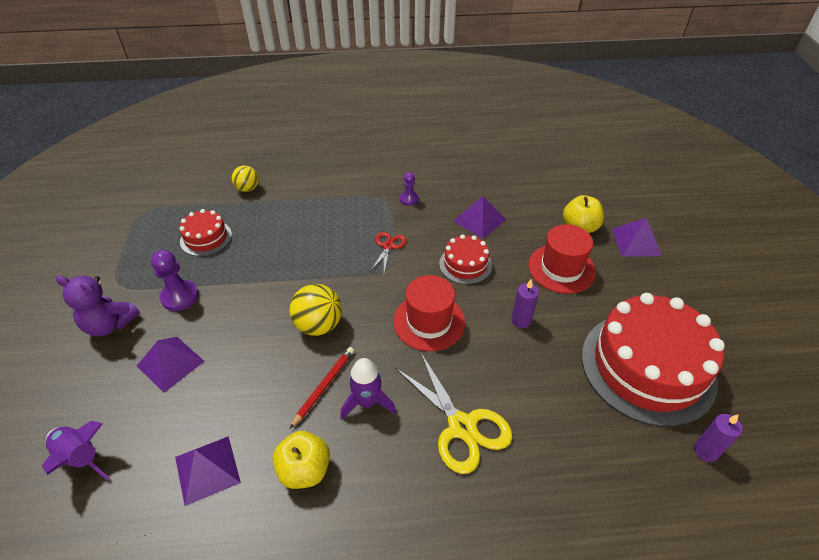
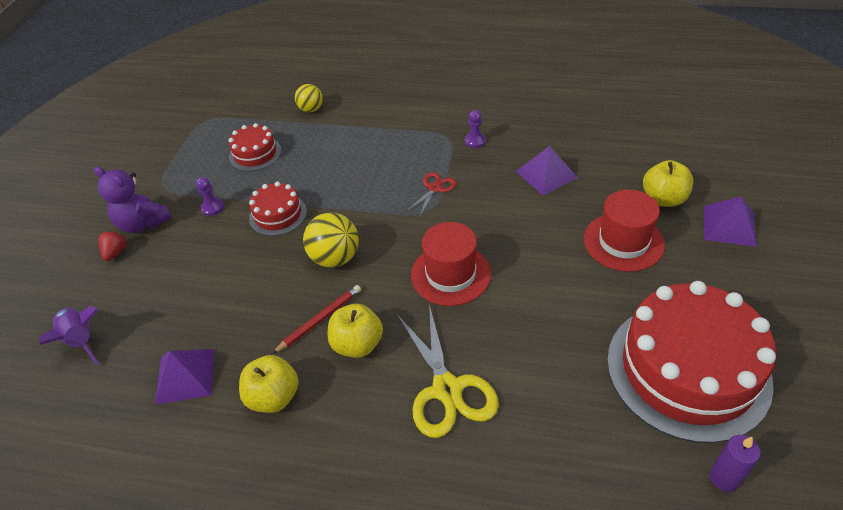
camera: 20 degrees right, 0 degrees up
purple pyramid [137,337,205,393] -> none
purple pawn [151,250,199,311] -> purple pawn [196,177,224,216], size x0.61
purple rocket [340,358,396,420] -> yellow apple [328,304,383,358]
red cake [439,234,492,284] -> red cake moved to [249,182,307,236]
purple candle [511,279,539,328] -> none
none -> red strawberry [98,230,127,261]

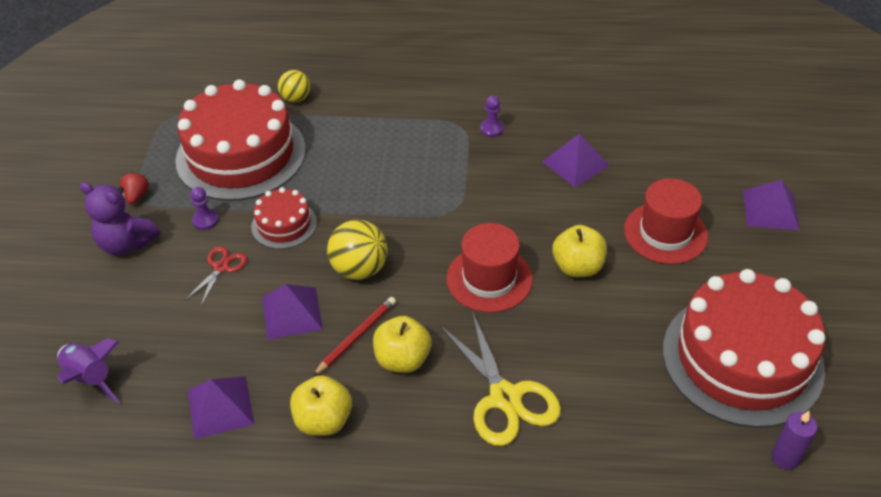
camera: 10 degrees left, 0 degrees up
red strawberry [98,230,127,261] -> red strawberry moved to [120,172,149,205]
red cake [229,123,281,171] -> red cake [176,79,306,201], size x2.13
red scissors [406,172,456,218] -> red scissors moved to [185,246,247,306]
yellow apple [643,160,693,207] -> yellow apple moved to [552,225,607,277]
none -> purple pyramid [262,284,323,340]

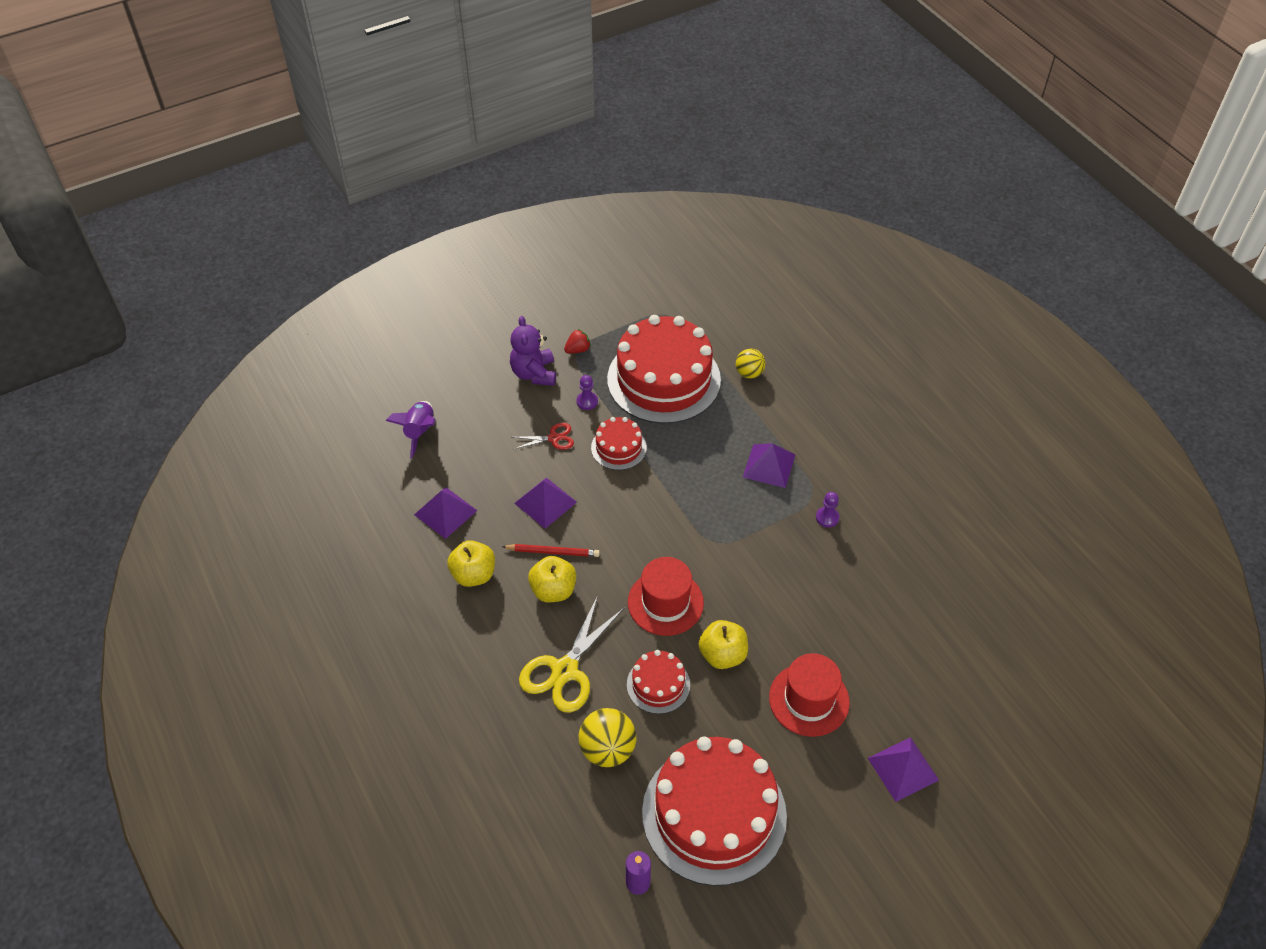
camera: 55 degrees right, 5 degrees up
yellow ball [327,220,388,280] -> yellow ball moved to [578,708,636,767]
purple pyramid [542,134,610,187] -> purple pyramid moved to [743,443,795,488]
none -> red cake [627,650,690,714]

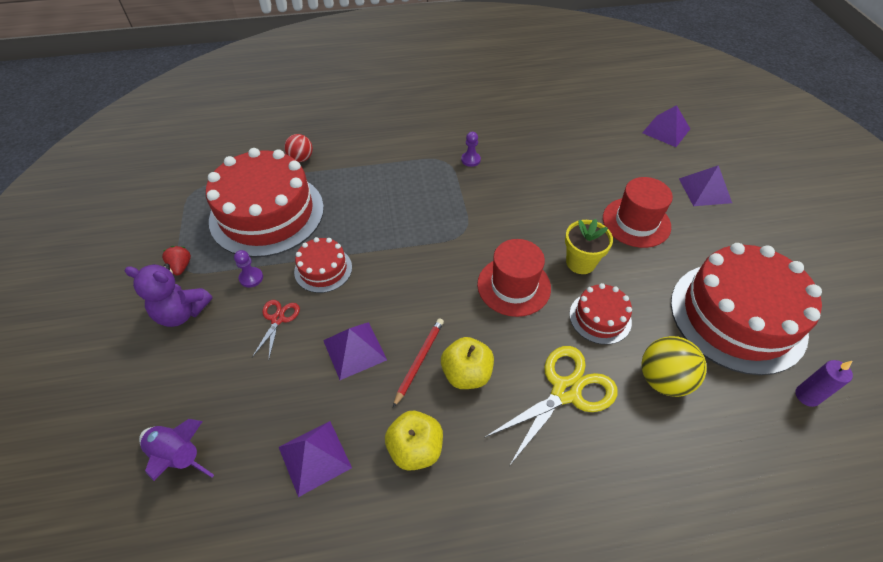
camera: 70 degrees left, 0 degrees up
yellow scissors [519,596,624,712] -> yellow scissors turned 90 degrees counterclockwise [484,346,618,465]
yellow apple [699,620,748,669] -> yellow flower pot [565,219,613,274]
yellow ball [736,349,766,378] -> red ball [284,134,313,162]
purple pyramid [743,443,795,488] -> purple pyramid moved to [642,105,690,147]

